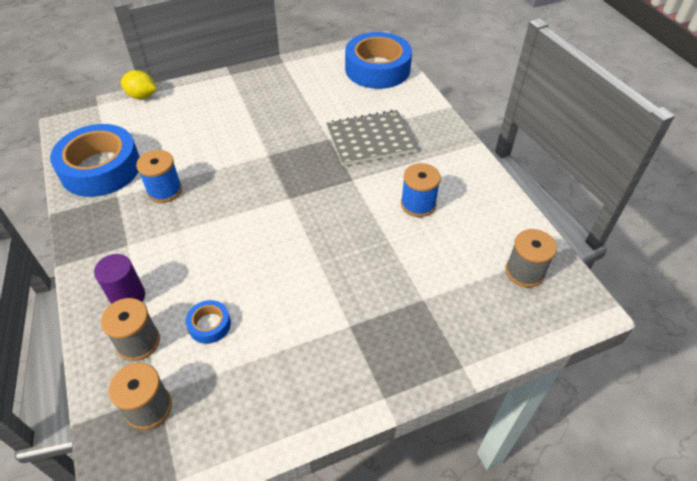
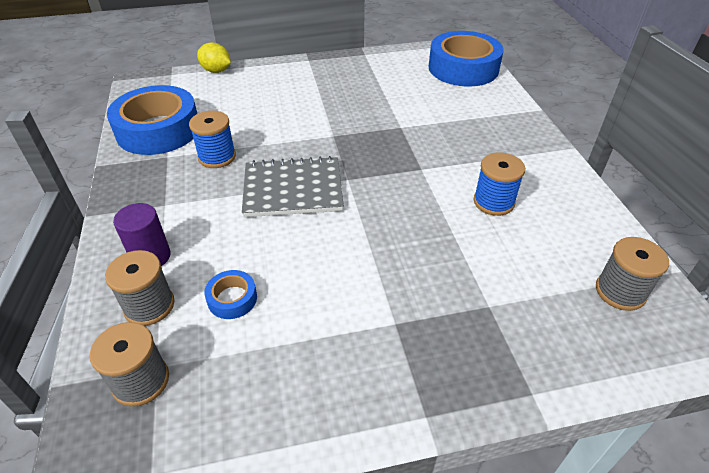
camera: 10 degrees right, 5 degrees down
grey notebook [326,110,417,166] -> grey notebook moved to [242,156,344,217]

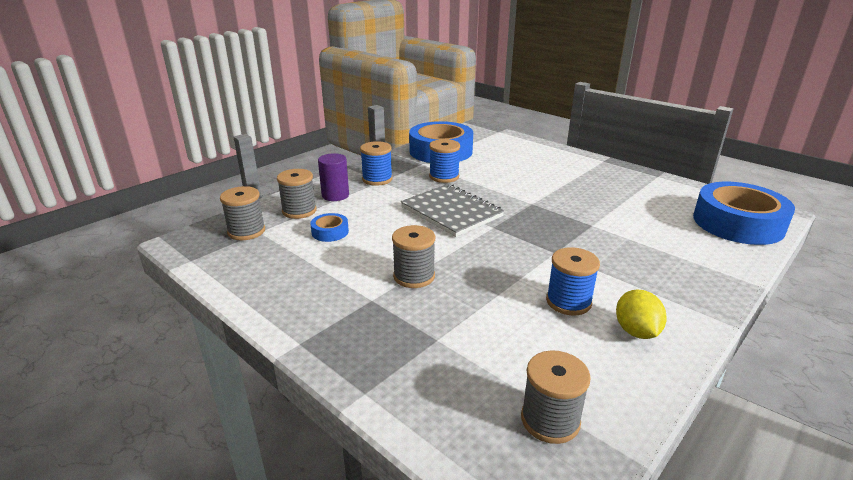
camera: 55 degrees right, 15 degrees down
yellow lemon [197,42,231,73] -> yellow lemon moved to [616,290,667,339]
none -> blue spool [360,141,393,186]
none -> grey spool [392,225,435,288]

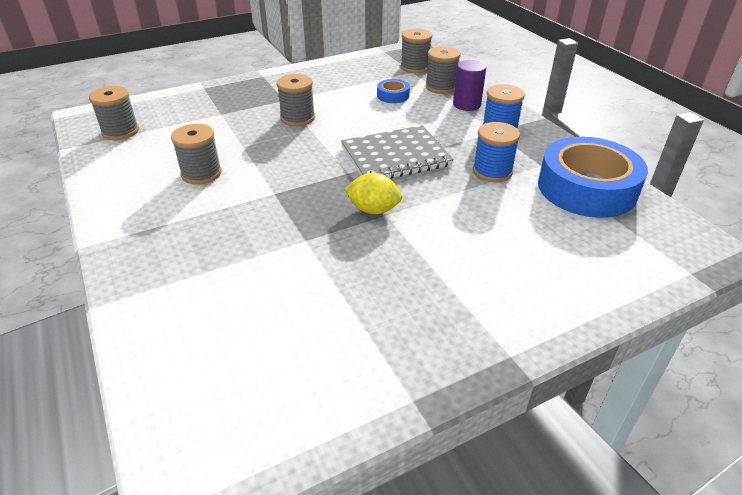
camera: 110 degrees right, 10 degrees up
blue spool [546,247,600,316] -> grey spool [171,124,222,185]
yellow lemon [616,290,667,339] -> yellow lemon moved to [345,173,402,214]
blue tape [693,182,795,245] -> none

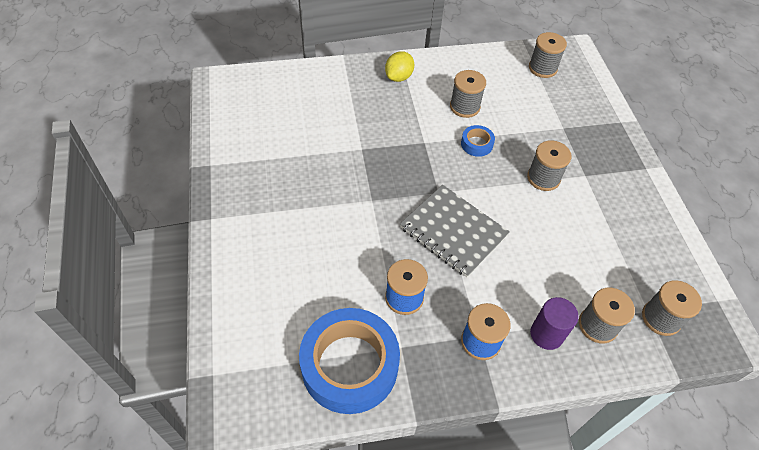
camera: 105 degrees right, 15 degrees up
grey notebook [341,125,454,179] -> grey notebook turned 45 degrees counterclockwise [400,185,510,278]
yellow lemon [345,173,402,214] -> yellow lemon moved to [385,51,415,82]
blue tape [377,79,410,103] -> blue tape moved to [461,125,495,157]

